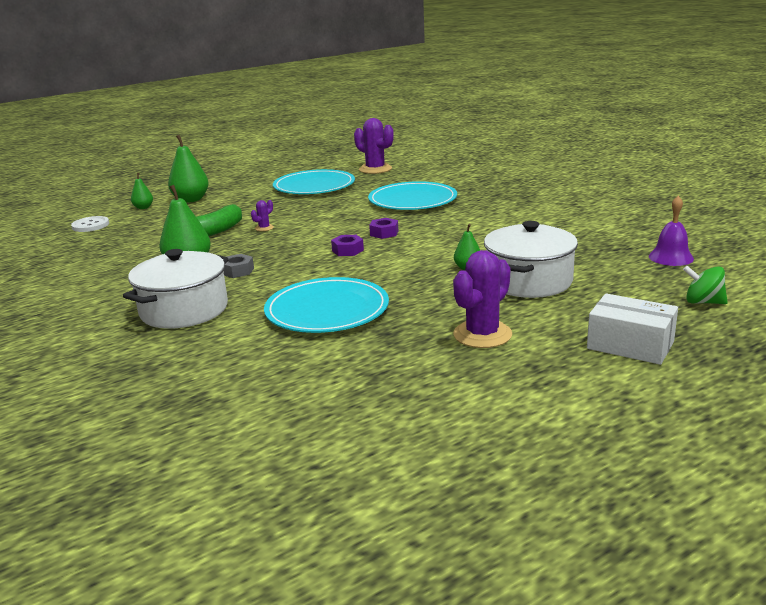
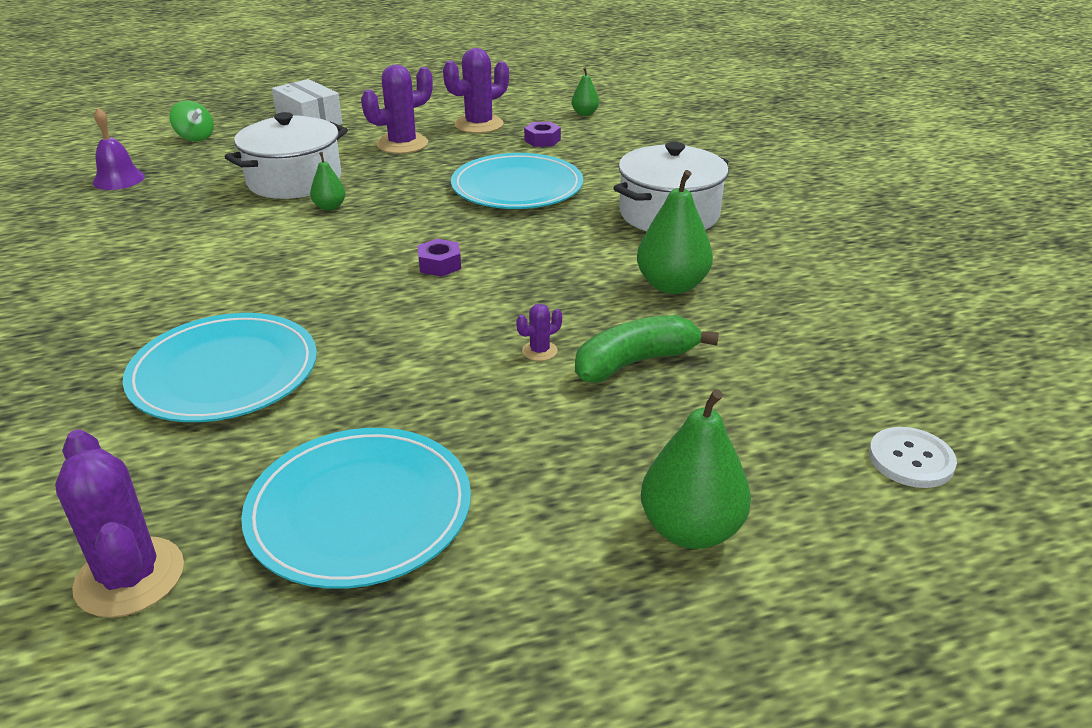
camera: 165 degrees left, 10 degrees up
green pear [131,173,153,209] -> green pear moved to [571,67,599,116]
grey nut [224,254,254,278] -> none
purple nut [369,218,398,239] -> purple nut moved to [524,122,561,147]
none -> purple cactus [443,48,509,133]

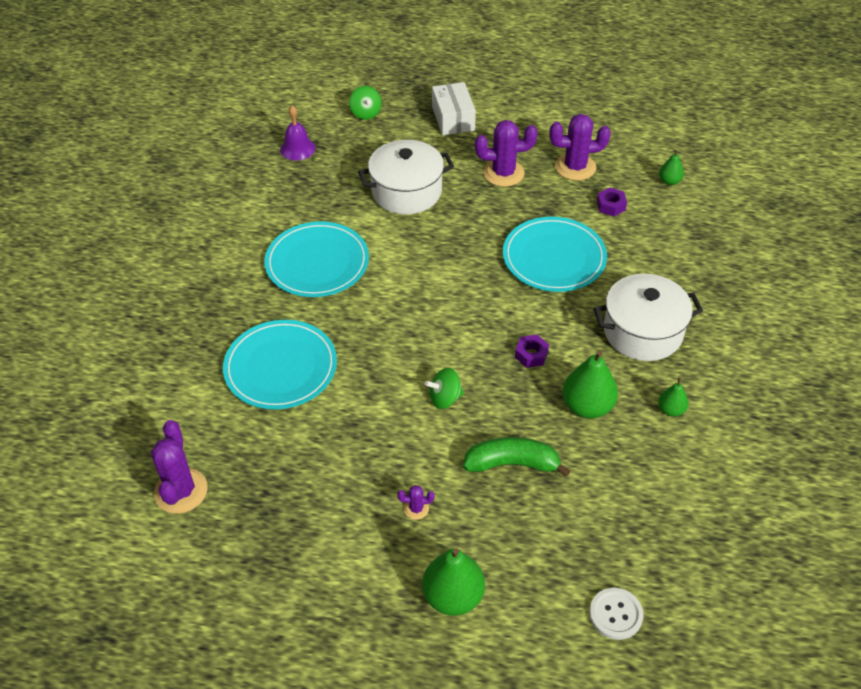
camera: 30 degrees right, 15 degrees up
turquoise plate [241,428,471,589] -> turquoise plate moved to [265,221,369,297]
green pear [310,152,346,211] -> green pear moved to [658,378,689,417]
purple nut [418,239,461,277] -> purple nut moved to [515,335,549,368]
purple cactus [516,304,562,361] -> purple cactus moved to [397,485,435,520]
none -> green spinning top [425,368,464,409]

